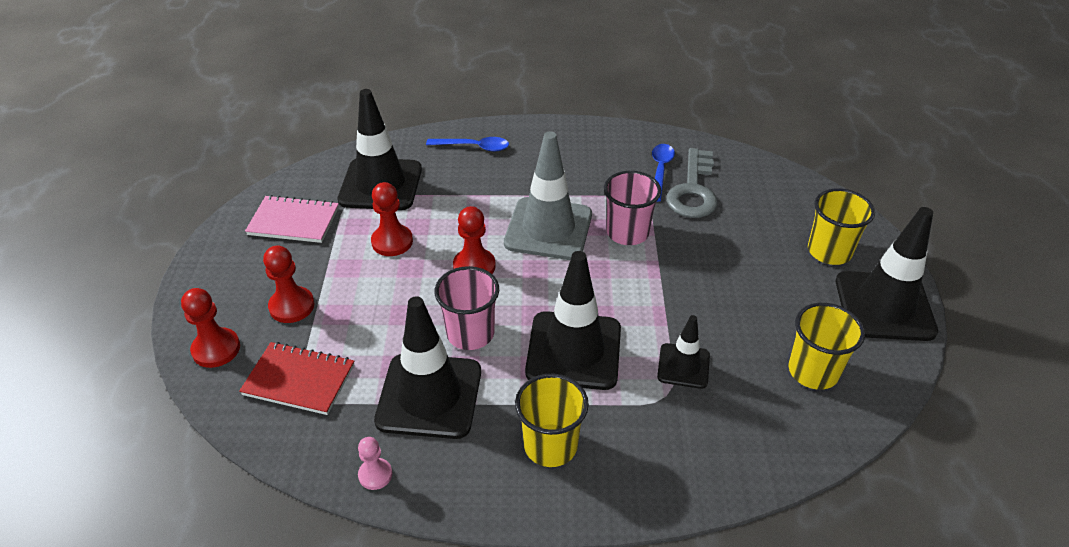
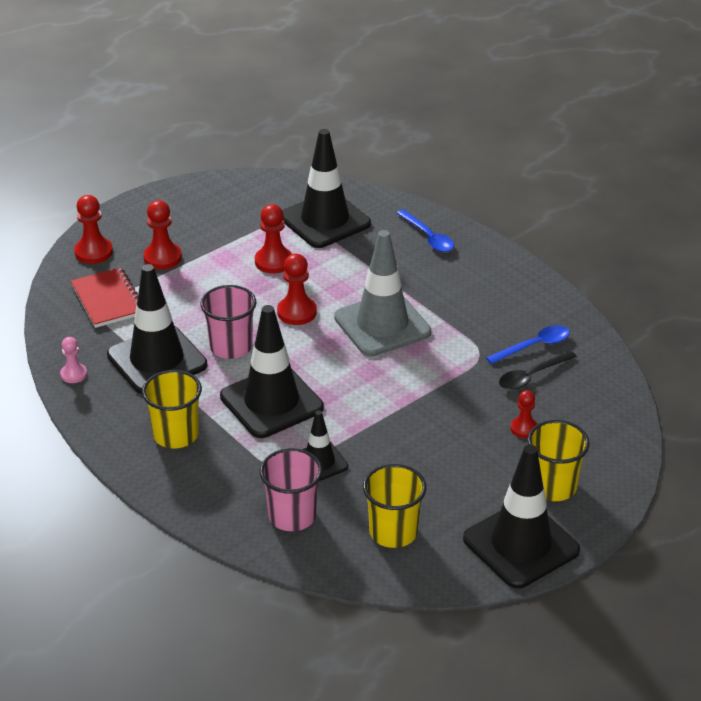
camera: 50 degrees right, 5 degrees down
pink notebook [245,195,339,243] -> none
pink cup [604,171,661,245] -> pink cup moved to [260,448,322,531]
grey key [666,148,718,218] -> black spoon [499,351,577,390]
none -> red pawn [510,390,537,438]

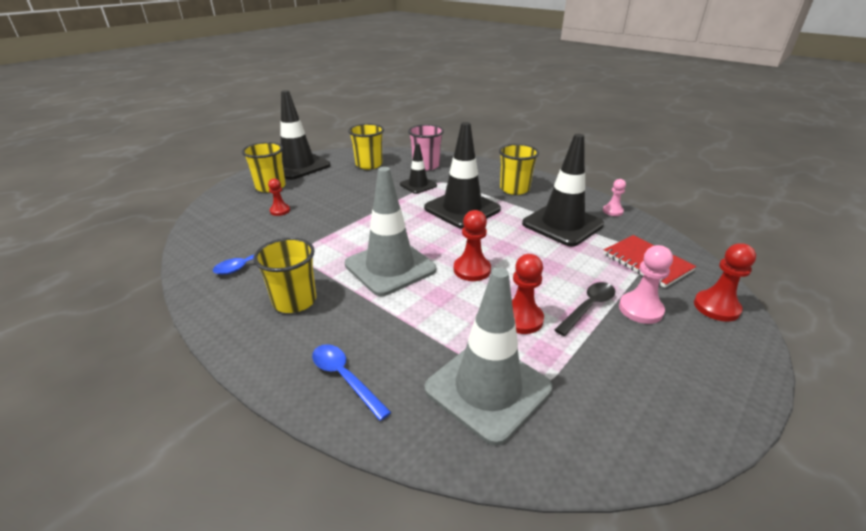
camera: 170 degrees right, 5 degrees down
red pawn [143,200,182,270] -> pink pawn [619,245,673,324]
pink cup [200,285,256,359] -> none
black traffic cone [282,129,371,248] -> grey traffic cone [425,268,552,446]
black spoon [499,351,577,390] -> black spoon moved to [555,282,615,336]
none -> yellow cup [253,238,316,313]

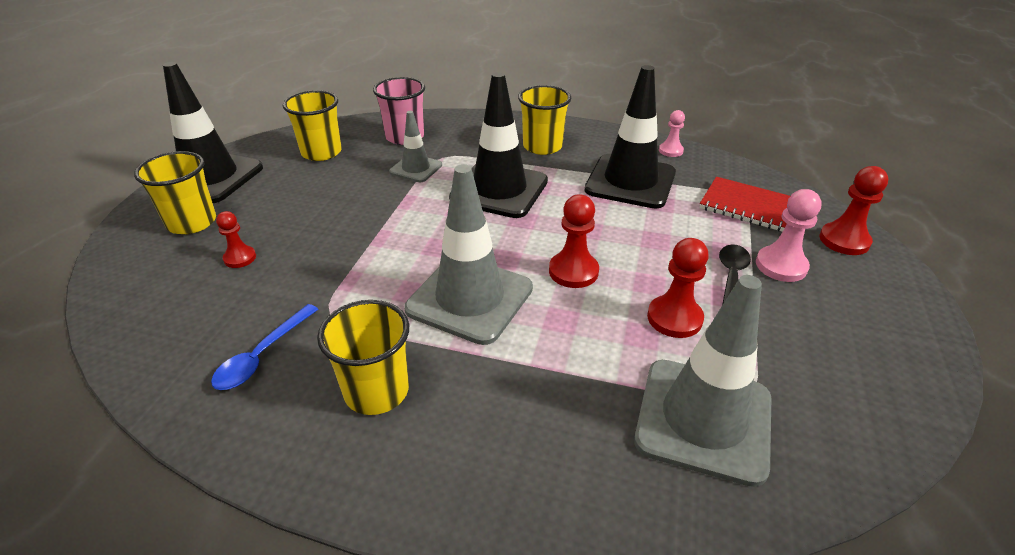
camera: 25 degrees left, 5 degrees up
blue spoon [312,344,391,421] -> none
black traffic cone [400,143,437,194] -> grey traffic cone [389,111,442,182]

